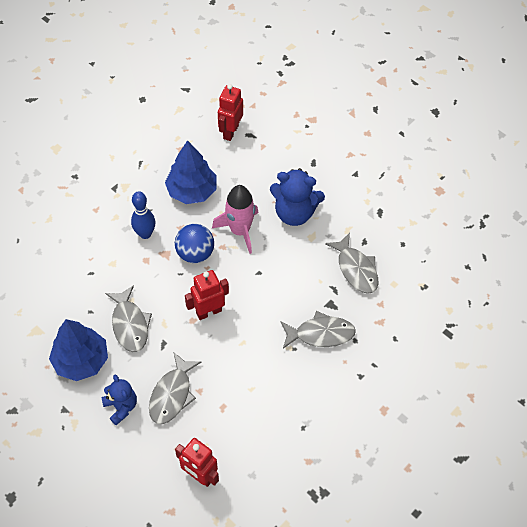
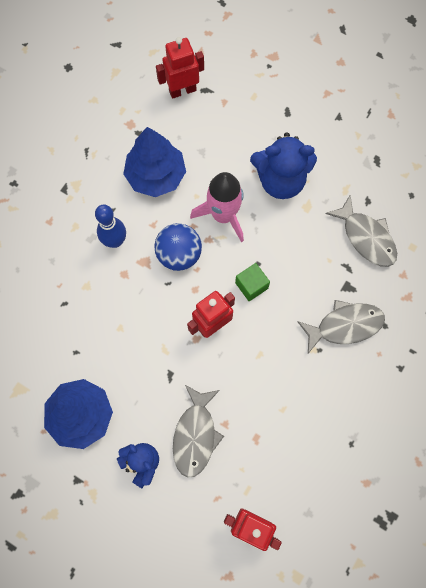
camera: 10 degrees left, 15 degrees up
grey fish [105,285,152,352] -> none
red robot [218,84,243,141] -> red robot turned 60 degrees clockwise [156,37,204,99]
none -> green cube [235,263,270,301]

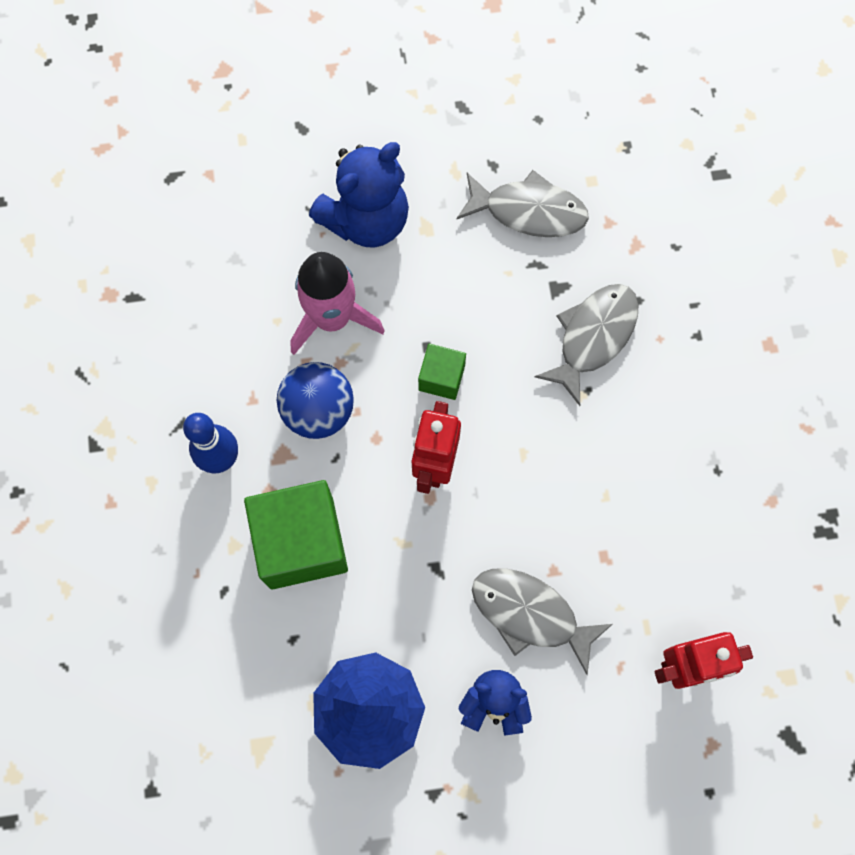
camera: 40 degrees left, 0 degrees up
blue tree [123,127,186,197] -> none
red robot [156,37,204,99] -> none
grey fish [173,385,224,478] -> grey fish turned 150 degrees clockwise [472,568,613,675]
none -> green cube [244,480,348,589]

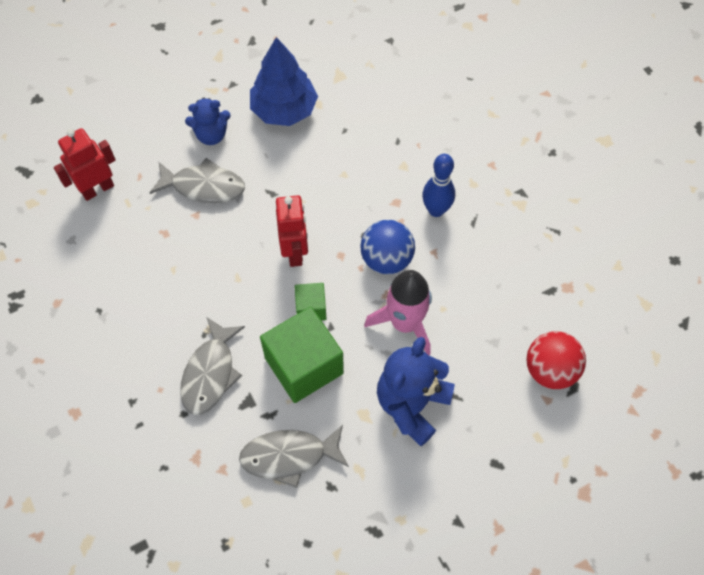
camera: 160 degrees right, 10 degrees down
green cube [244,480,348,589] -> green cube moved to [260,307,344,403]
none -> red ball [527,331,586,389]

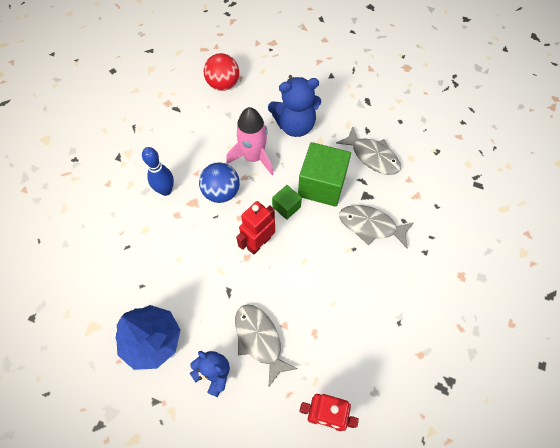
camera: 130 degrees left, 0 degrees up
grey fish [180,317,245,415] -> grey fish turned 135 degrees counterclockwise [339,205,414,249]

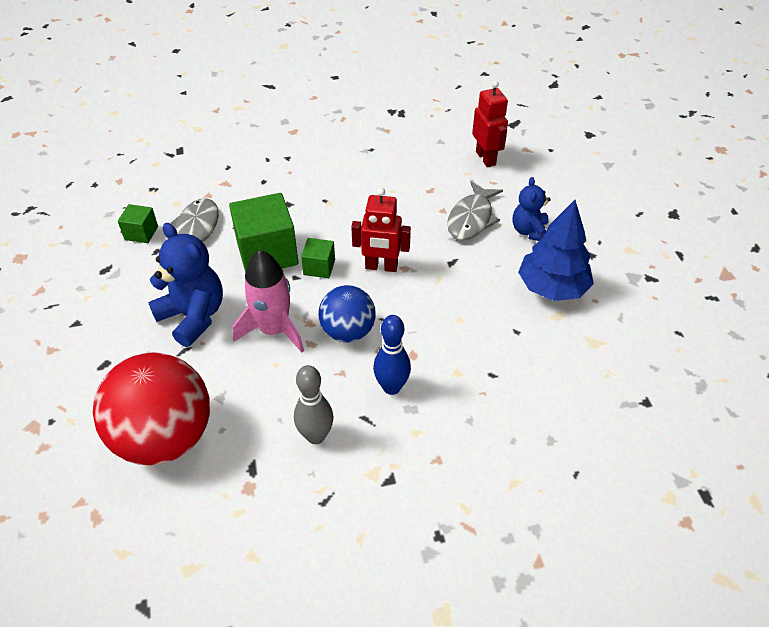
camera: 125 degrees left, 15 degrees down
red ball [204,53,239,91] -> red ball [93,352,210,465], size x1.70
grey fish [339,205,414,249] -> none
none -> green cube [118,204,158,243]
none -> grey bowling pin [294,365,334,444]

